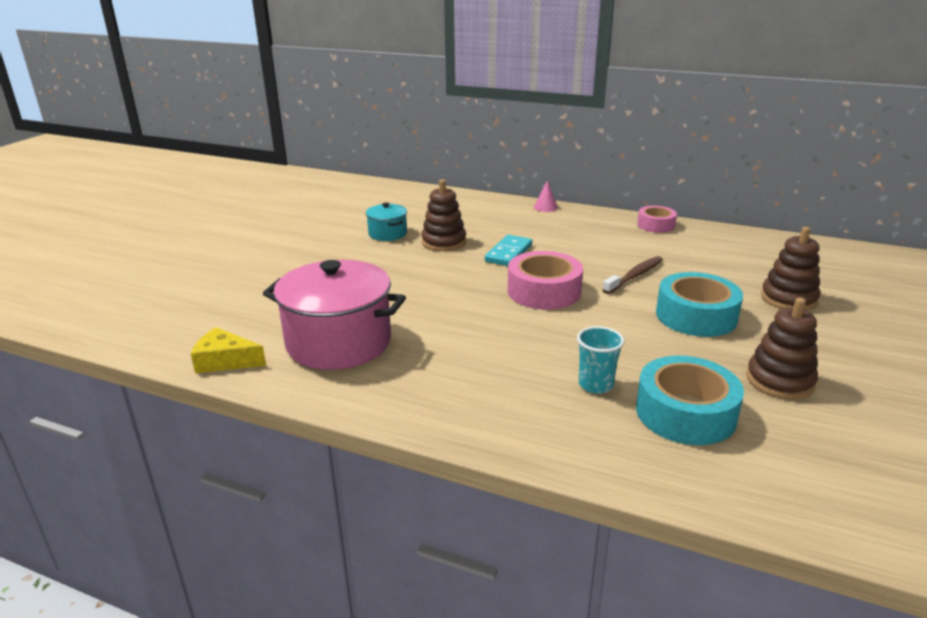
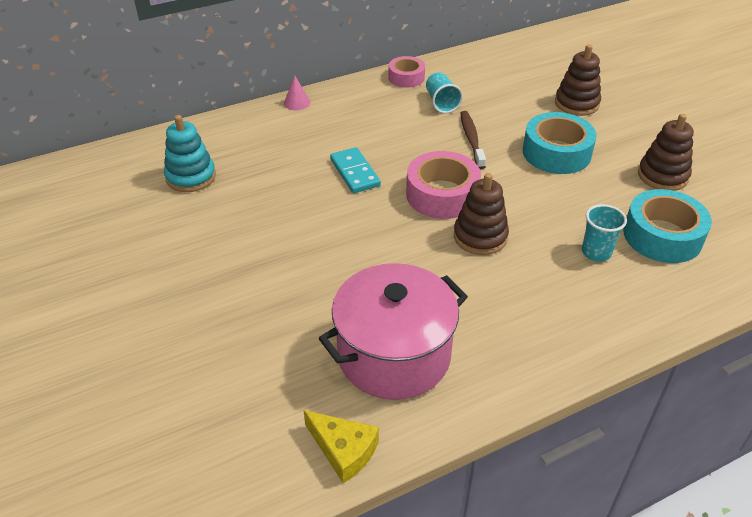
camera: 50 degrees left, 15 degrees up
yellow cheese [191,327,266,373] -> yellow cheese turned 105 degrees counterclockwise [304,410,379,483]
turquoise pot [366,202,407,241] -> none
brown stacking toy [421,179,466,251] -> brown stacking toy moved to [454,173,509,255]
none -> turquoise stacking toy [164,115,216,192]
none -> turquoise cup [426,72,463,113]

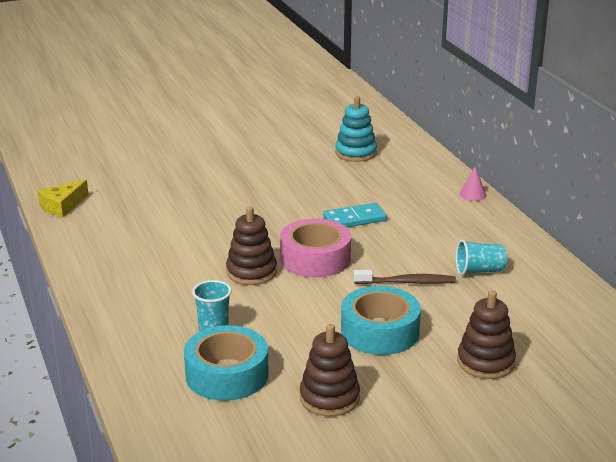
camera: 95 degrees right, 15 degrees down
pink pot [319,263,468,400] -> none
pink tape [388,56,425,88] -> none

